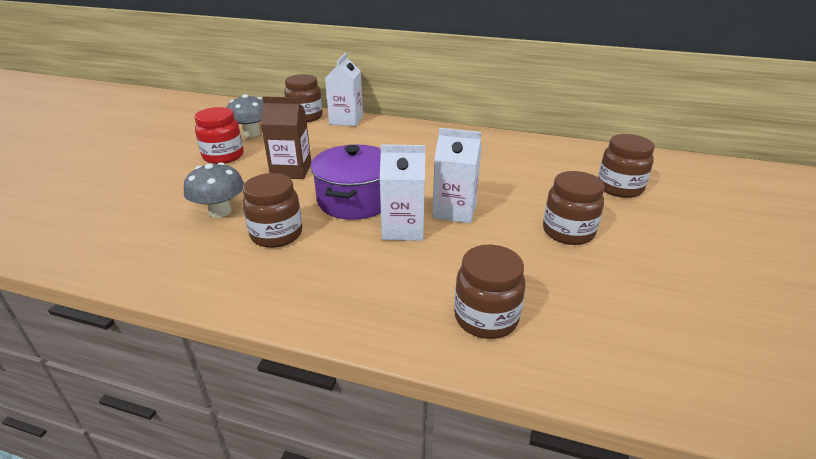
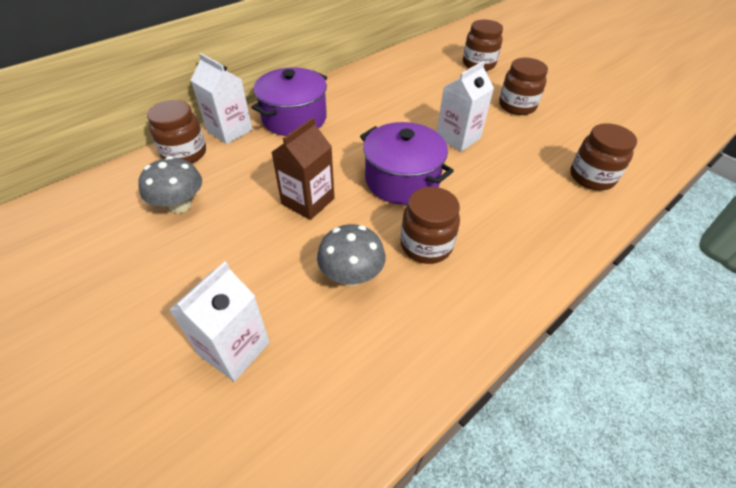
camera: 60 degrees left, 15 degrees up
red jar [194,107,244,164] -> none
white carton [380,145,425,241] -> white carton moved to [169,262,270,382]
none -> purple pot [251,68,327,136]

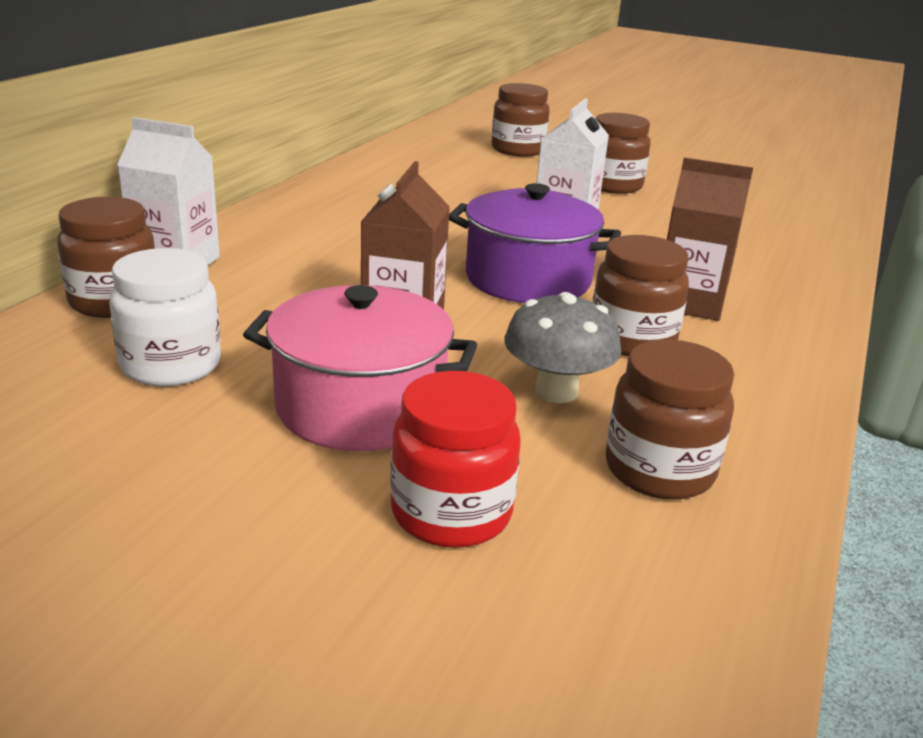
camera: 25 degrees left, 20 degrees down
grey mushroom [138,156,202,213] -> white jar [109,248,221,387]
white carton [169,262,270,382] -> red jar [390,371,521,548]
purple pot [251,68,327,136] -> none
brown jar [570,123,637,190] -> brown jar moved to [606,339,734,500]
none -> pink pot [243,285,477,451]
none -> brown carton [667,157,753,321]

